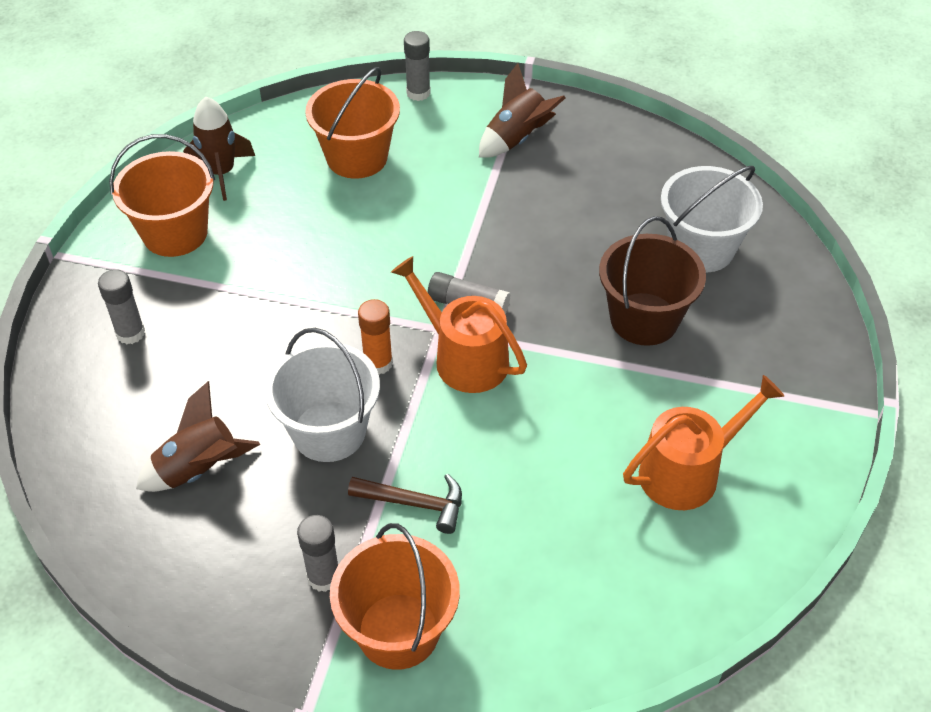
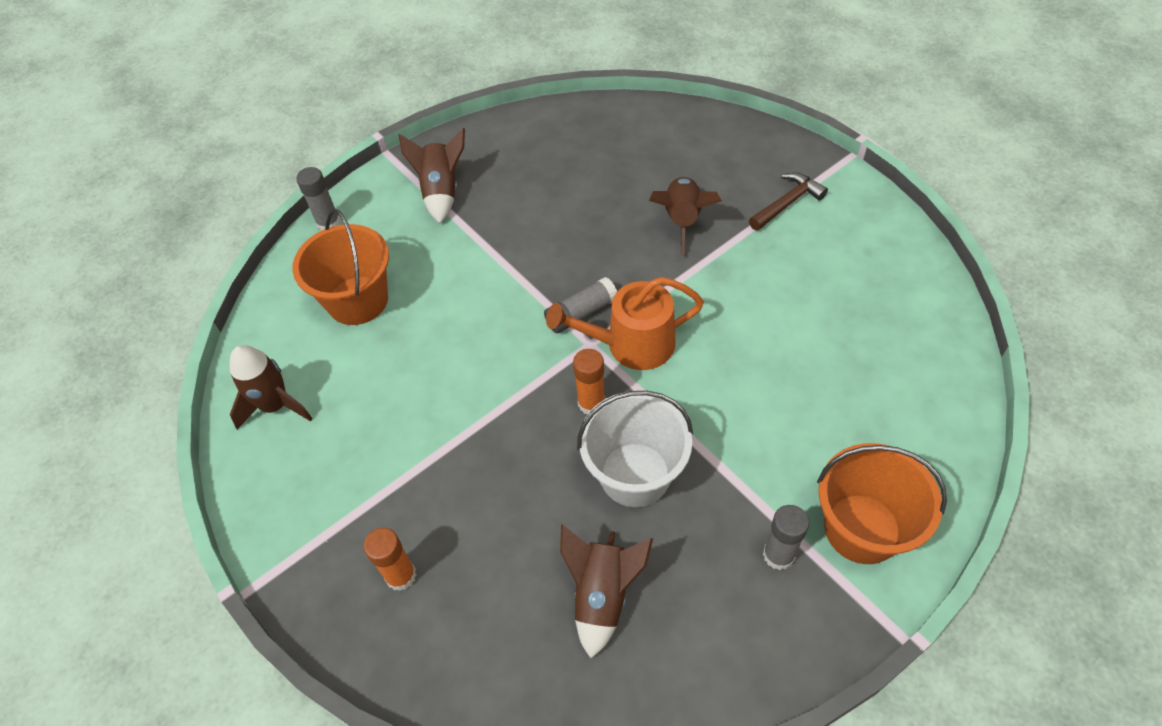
camera: 50 degrees left, 5 degrees up
grey glue stick [98,269,145,344] -> orange glue stick [364,528,416,591]
orange bucket [109,134,215,257] -> none
brown hammer [348,474,462,534] -> brown hammer moved to [749,173,828,231]
brown bucket [599,216,706,346] -> brown rocket [649,177,722,255]
orange watering can [623,375,784,510] -> none
white bucket [661,166,763,272] -> none

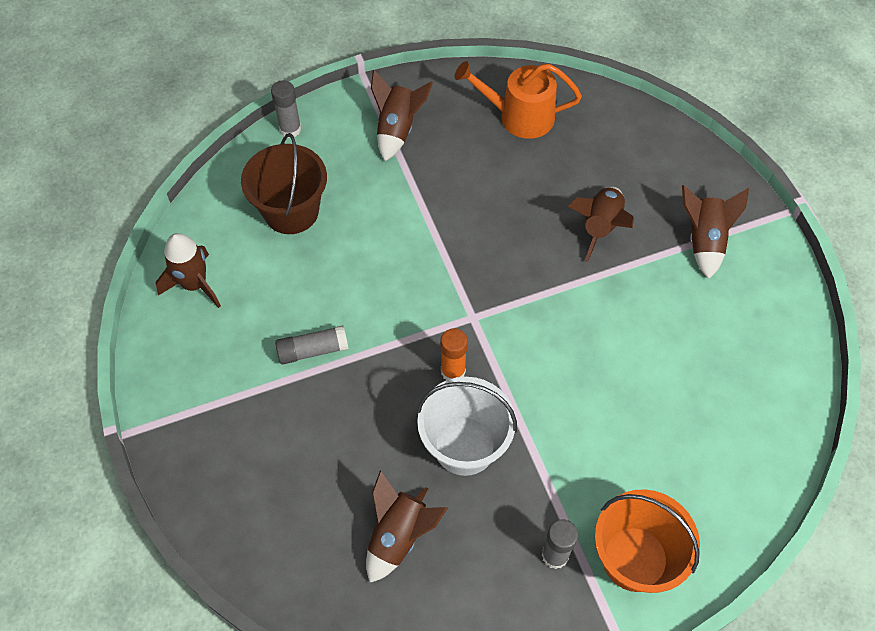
camera: 15 degrees right, 5 degrees up
orange bucket [292,210,389,325] -> brown bucket [241,133,327,234]
orange glue stick [364,528,416,591] -> none
grey glue stick [544,277,617,333] -> grey glue stick moved to [275,325,349,364]
orange watering can [546,277,704,370] -> orange watering can moved to [455,61,582,139]
brown hammer [749,173,828,231] -> brown rocket [682,185,749,279]

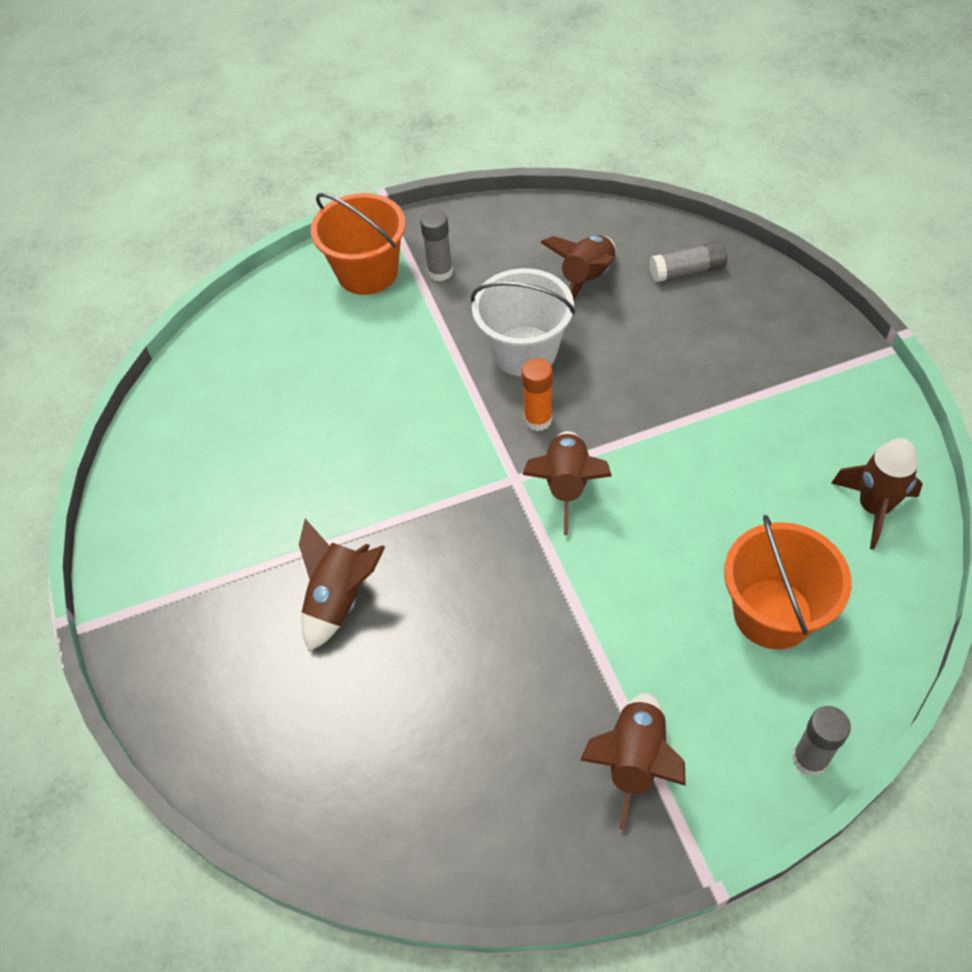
camera: 175 degrees left, 5 degrees down
brown bucket [241,133,327,234] -> orange bucket [724,515,852,650]
grey glue stick [275,325,349,364] -> grey glue stick moved to [650,241,727,282]
orange watering can [455,61,582,139] -> none
brown rocket [682,185,749,279] -> brown rocket moved to [522,431,612,535]

